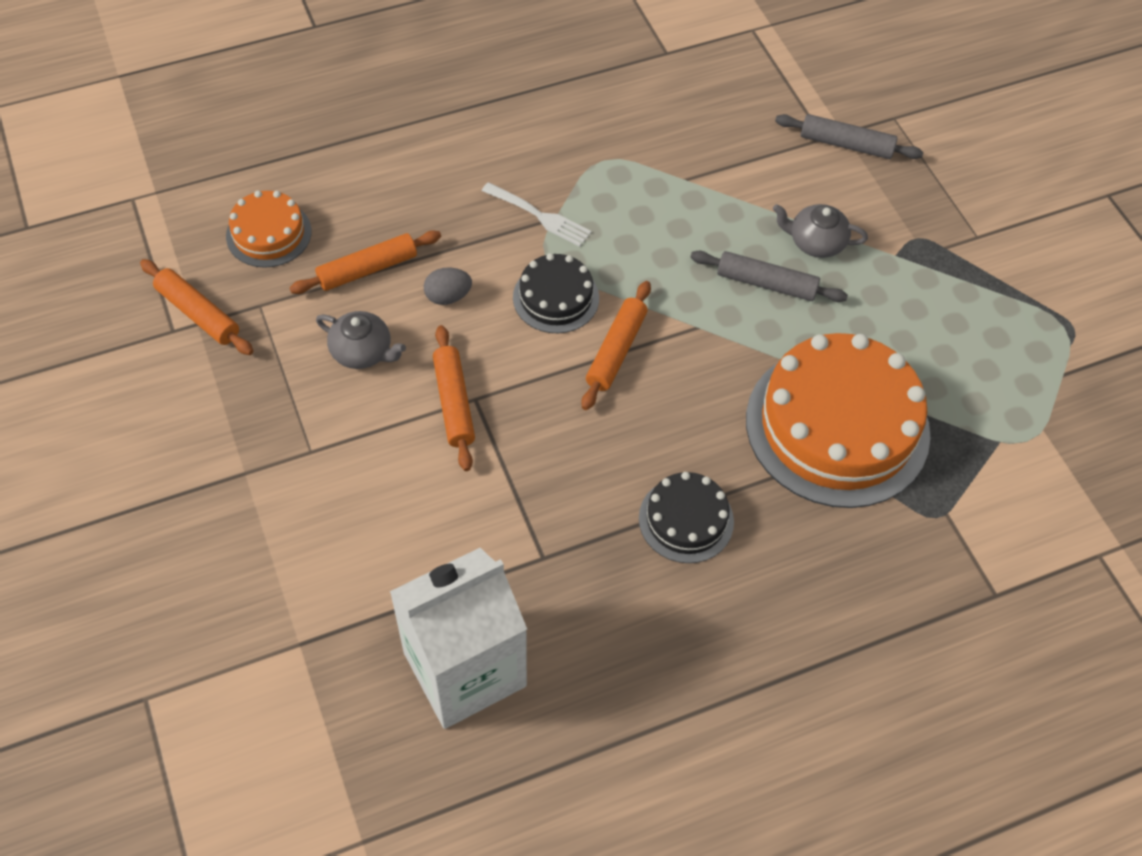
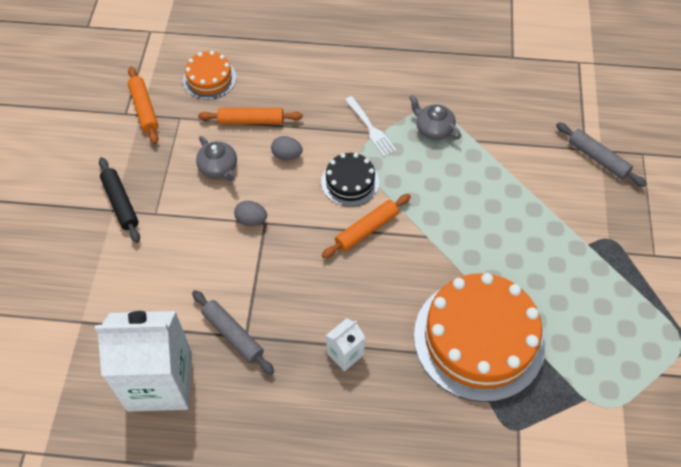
camera: 30 degrees right, 0 degrees up
orange rolling pin [433,325,475,471] -> grey egg [234,201,267,226]
black cake [639,472,734,563] -> white carton [326,318,365,371]
grey rolling pin [690,251,848,302] -> grey rolling pin moved to [192,290,274,375]
grey teapot [773,204,868,258] -> grey teapot moved to [409,95,461,140]
none -> black rolling pin [99,157,140,243]

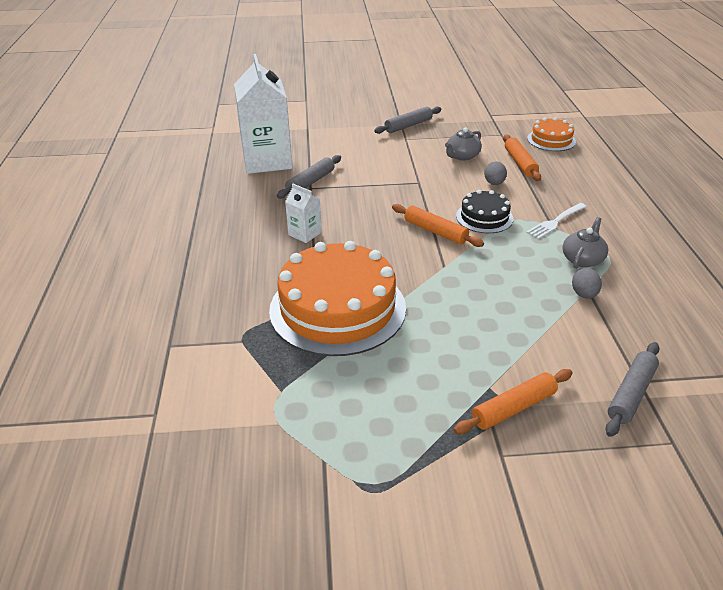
camera: 80 degrees right, 20 degrees down
black rolling pin [99,157,140,243] -> grey rolling pin [374,107,442,134]
orange rolling pin [128,67,158,144] -> orange rolling pin moved to [454,369,572,434]
grey egg [234,201,267,226] -> grey egg moved to [572,268,602,299]

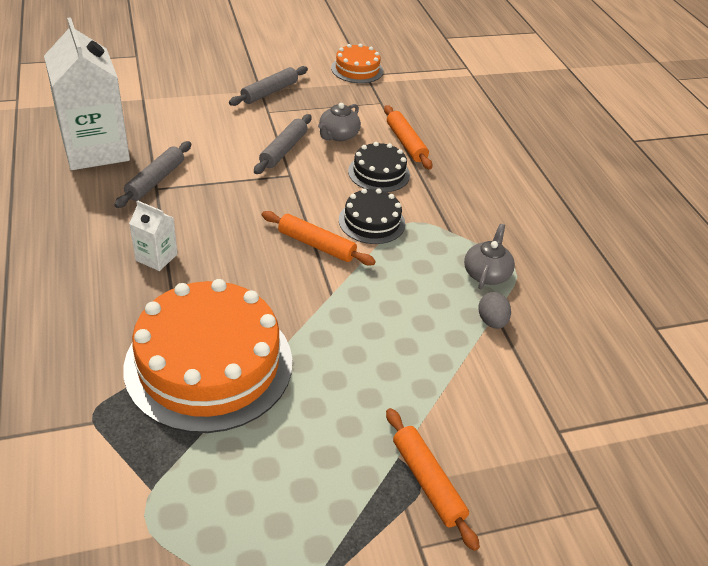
camera: 15 degrees left, 5 degrees up
orange rolling pin [454,369,572,434] -> orange rolling pin turned 75 degrees counterclockwise [386,408,480,551]
grey egg [484,162,507,185] -> black cake [348,142,410,192]
white fork [526,203,587,239] -> none
orange cake [527,117,576,151] -> orange cake moved to [331,44,383,83]
grey rolling pin [605,342,660,437] -> grey rolling pin moved to [254,114,312,174]

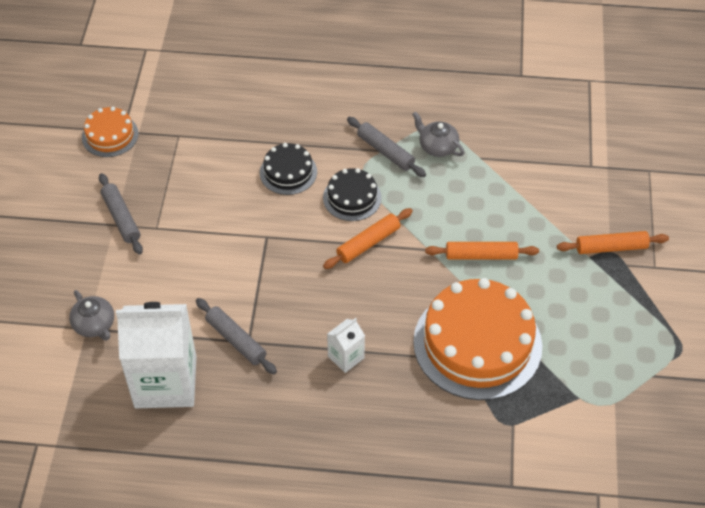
camera: 65 degrees left, 10 degrees up
grey rolling pin [254,114,312,174] -> grey rolling pin moved to [347,117,426,177]
grey teapot [318,103,361,141] -> grey teapot moved to [69,290,114,340]
orange rolling pin [384,105,433,170] -> orange rolling pin moved to [425,242,539,260]
grey egg [478,292,511,329] -> none

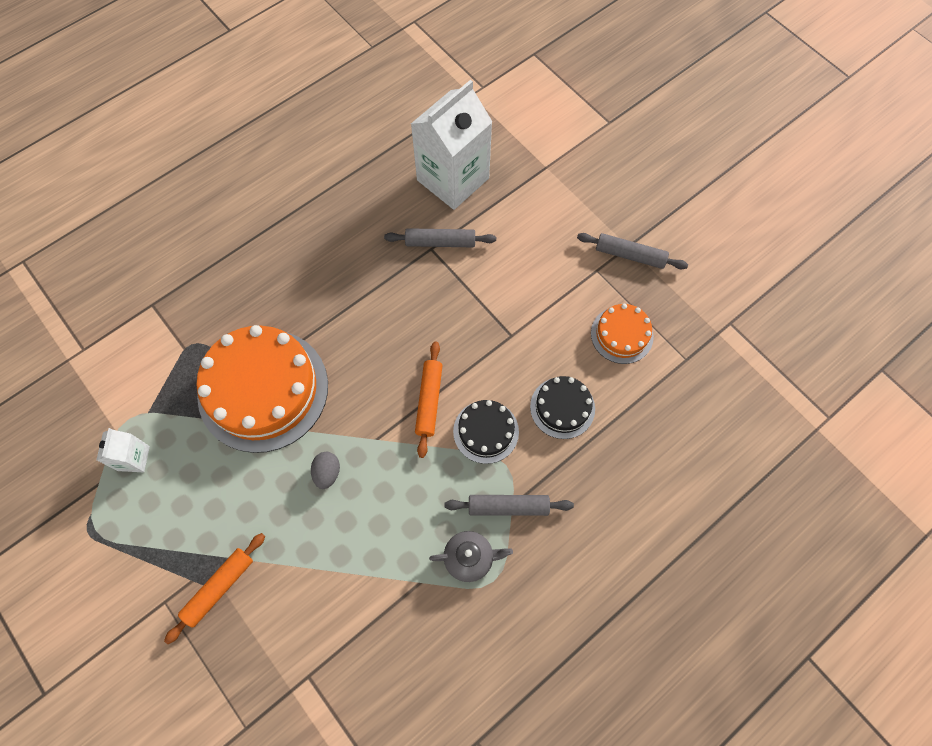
camera: 135 degrees right, 15 degrees up
grey teapot [69,290,114,340] -> none
orange cake [82,107,139,157] -> orange cake moved to [591,304,654,364]
white carton [327,318,365,373] -> white carton moved to [96,428,150,472]
orange rolling pin [425,242,539,260] -> grey egg [311,452,340,489]

